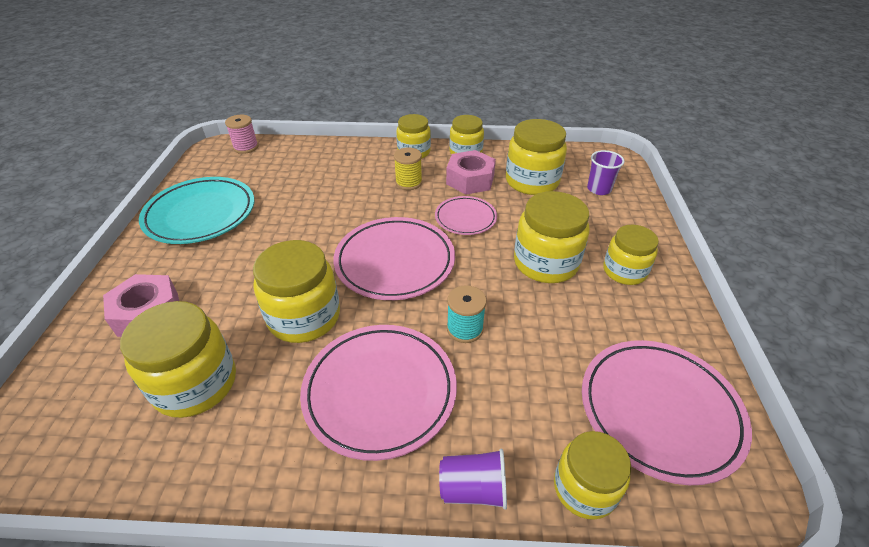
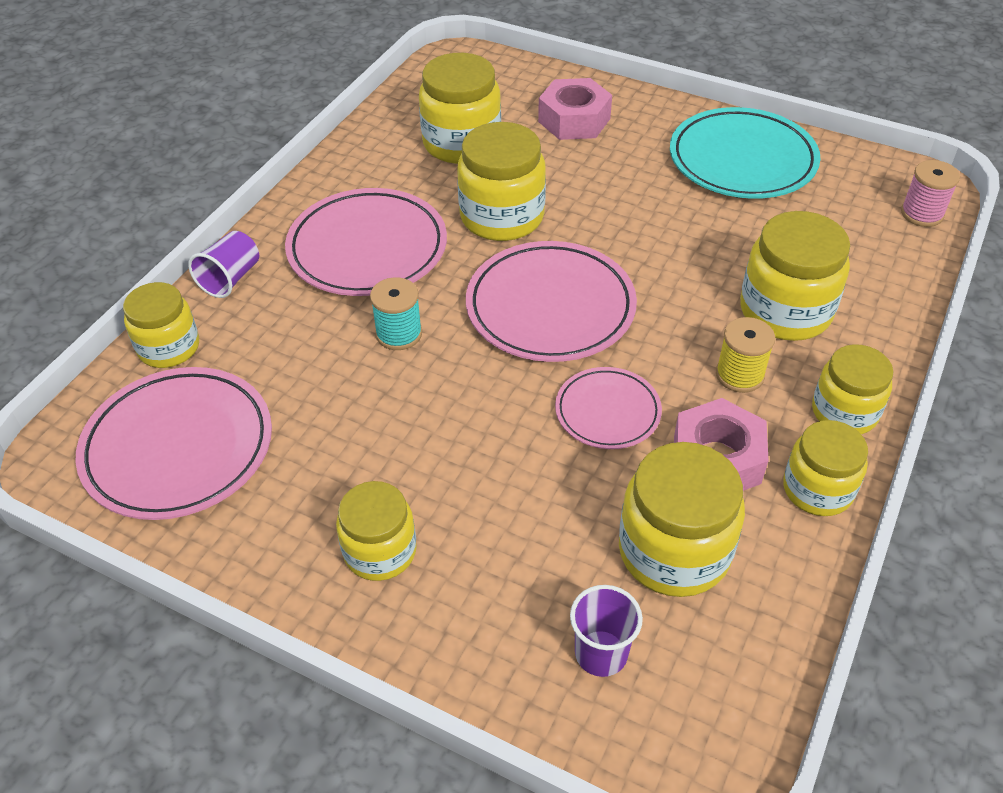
camera: 115 degrees right, 5 degrees up
yellow jar [514,191,590,283] -> yellow jar moved to [740,211,850,341]

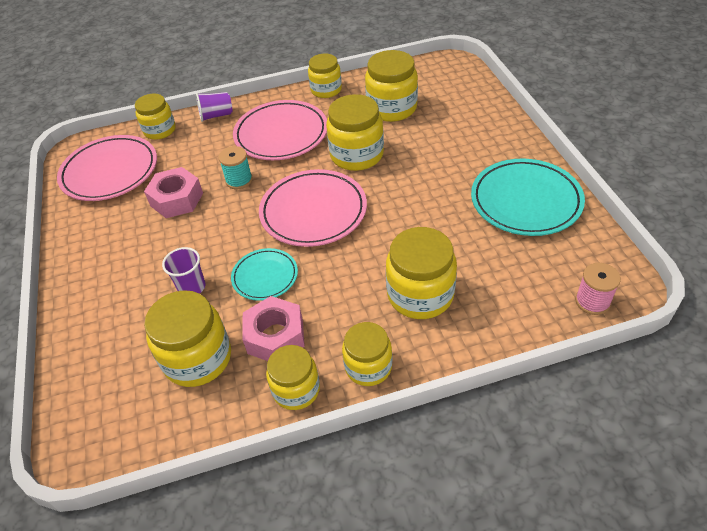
camera: 50 degrees right, 0 degrees up
yellow jar [336,481,417,581] -> yellow jar moved to [308,54,342,98]
pink nut [538,78,612,140] -> pink nut moved to [144,167,203,218]
pink plate [555,367,662,449] -> turquoise plate [231,248,298,301]
purple cup [570,585,643,677] -> purple cup moved to [162,247,206,294]
yellow spool [716,317,775,393] -> none

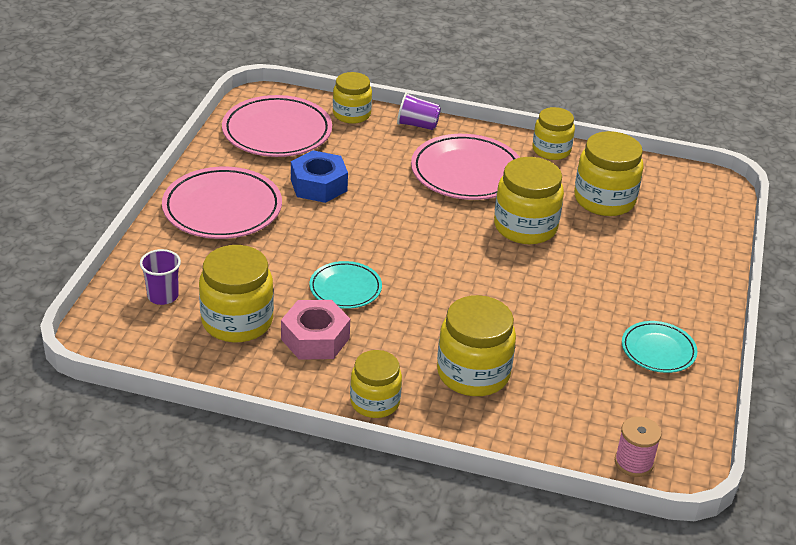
camera: 25 degrees right, 10 degrees down
pink nut [144,167,203,218] -> blue nut [291,150,348,203]
purple cup [162,247,206,294] -> purple cup moved to [140,249,181,305]
turquoise spool [218,146,253,189] -> none
pink plate [259,169,367,247] -> pink plate moved to [162,167,282,239]
yellow jar [266,345,320,410] -> none
turquoise plate [471,158,585,236] -> turquoise plate [622,321,698,373], size x0.57

